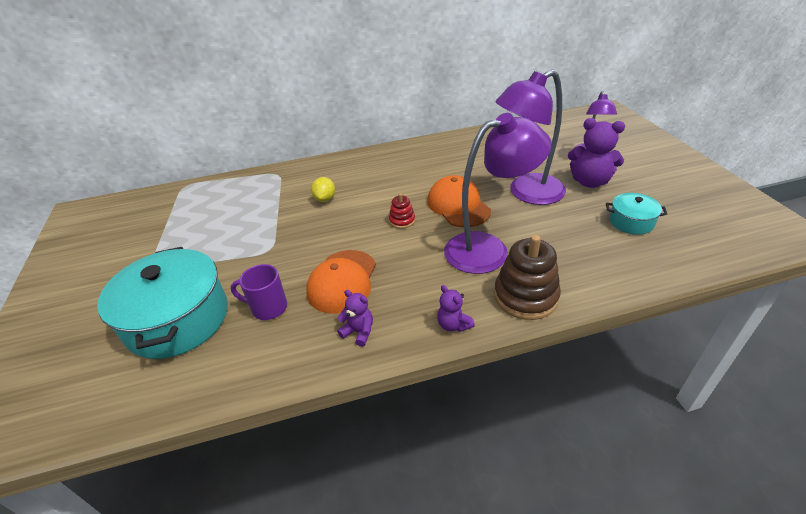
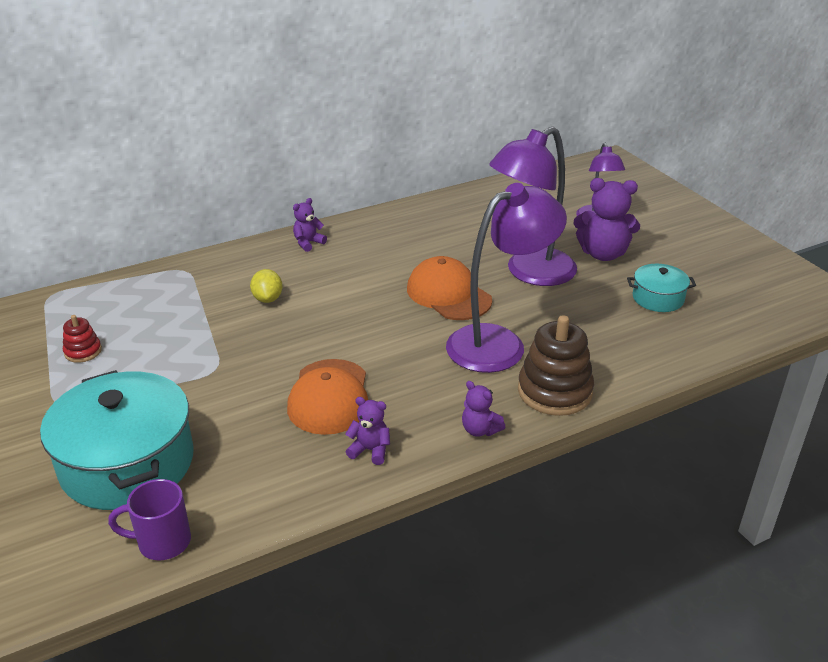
camera: 15 degrees left, 5 degrees down
purple mug [231,264,287,320] -> purple mug moved to [108,479,191,560]
red stacking toy [389,193,415,229] -> red stacking toy moved to [63,315,102,363]
none -> purple teddy bear [293,198,327,252]

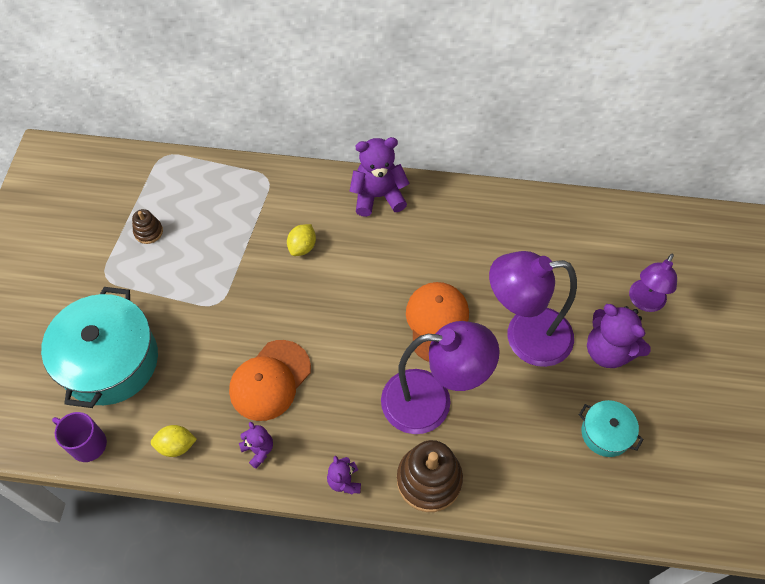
camera: 35 degrees right, 25 degrees up
red stacking toy [63,315,102,363] -> brown stacking toy [132,209,163,244]
purple teddy bear [293,198,327,252] -> purple teddy bear [350,137,410,217], size x1.86
none -> yellow lemon [151,425,197,457]

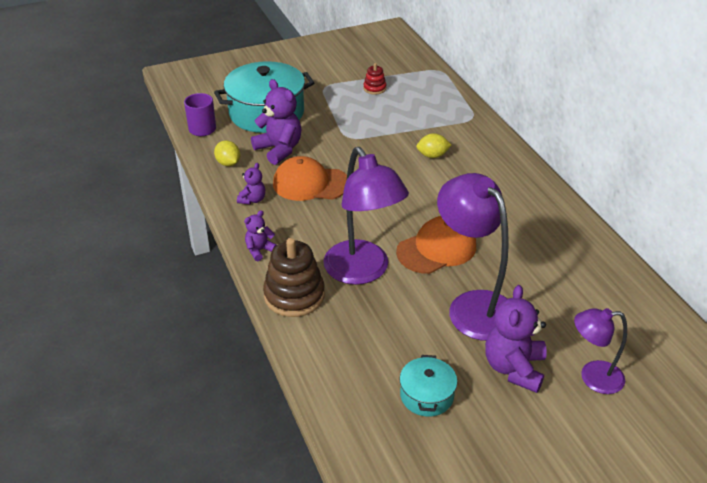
camera: 60 degrees right, 20 degrees down
brown stacking toy [132,209,163,244] -> red stacking toy [363,63,387,95]
purple teddy bear [350,137,410,217] -> purple teddy bear moved to [251,79,301,165]

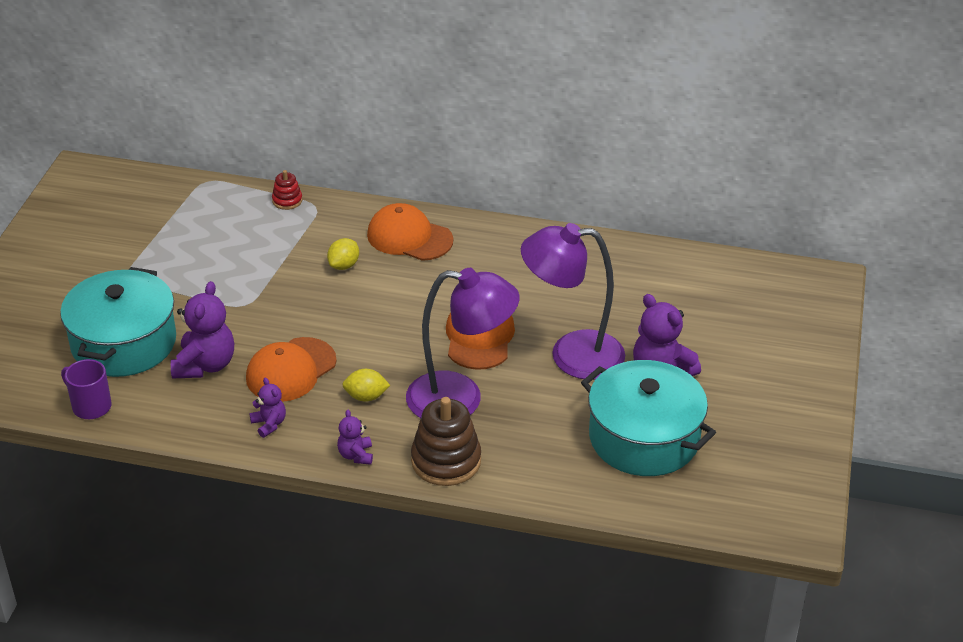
camera: 55 degrees left, 0 degrees up
yellow lemon [214,140,240,166] -> yellow lemon moved to [342,369,390,402]
purple teddy bear [251,79,301,165] -> purple teddy bear turned 105 degrees clockwise [171,281,234,379]
red stacking toy [363,63,387,95] -> red stacking toy moved to [272,170,302,210]
turquoise pot [399,355,457,417] -> turquoise pot [581,360,716,476], size x2.04
purple lamp [574,308,627,394] -> none
none -> orange cap [367,203,453,261]

